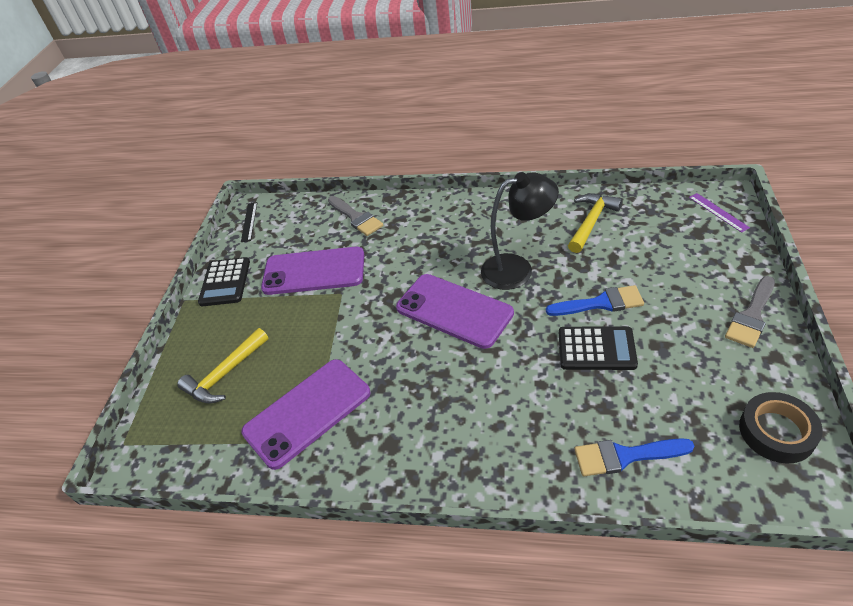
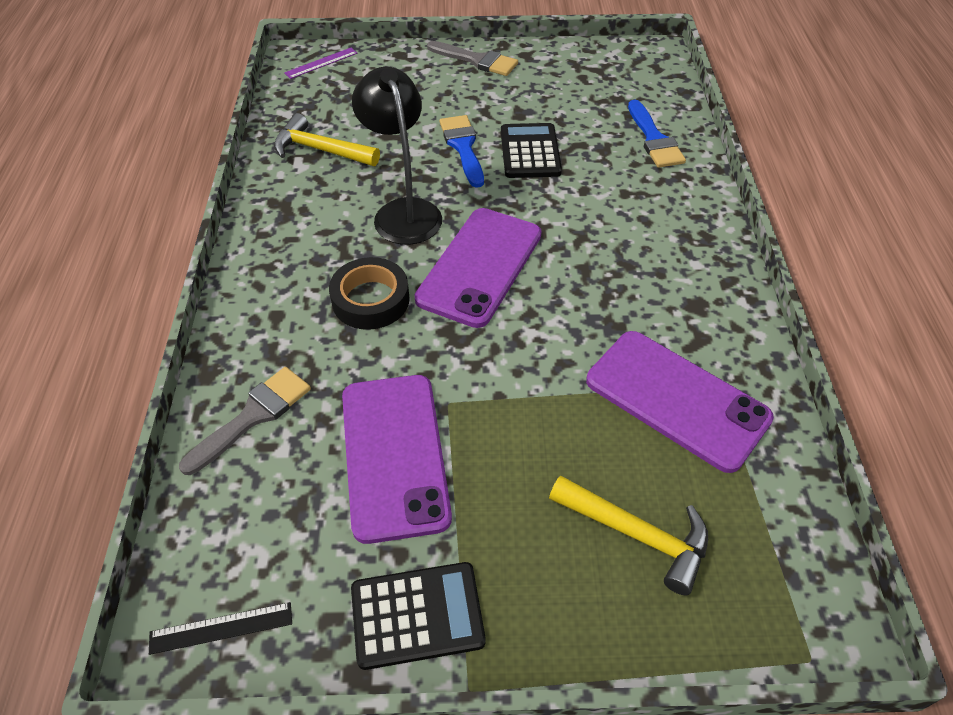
camera: 105 degrees left, 5 degrees up
black tape [739,392,823,463] -> black tape moved to [329,257,410,330]

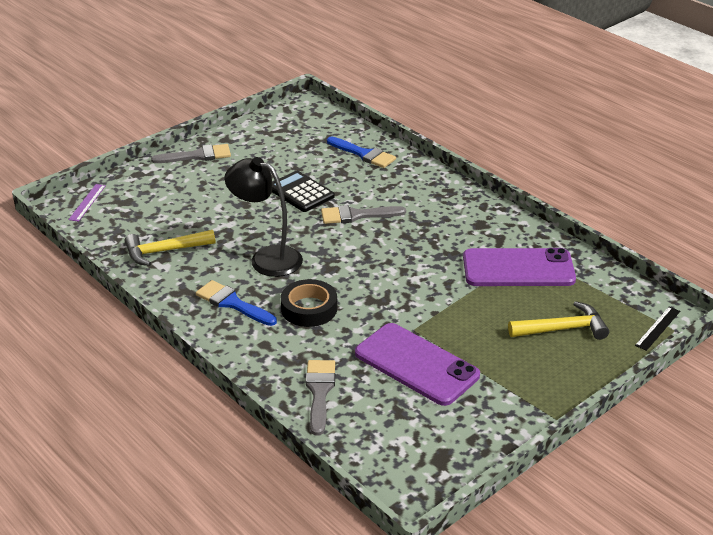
camera: 40 degrees left, 15 degrees down
black ruler [149,602,292,655] -> black ruler moved to [635,307,680,351]
black calculator [351,562,486,670] -> none
purple phone [415,208,542,328] -> none
blue brush [440,115,484,188] -> blue brush moved to [196,280,277,326]
none -> grey brush [321,205,406,224]

